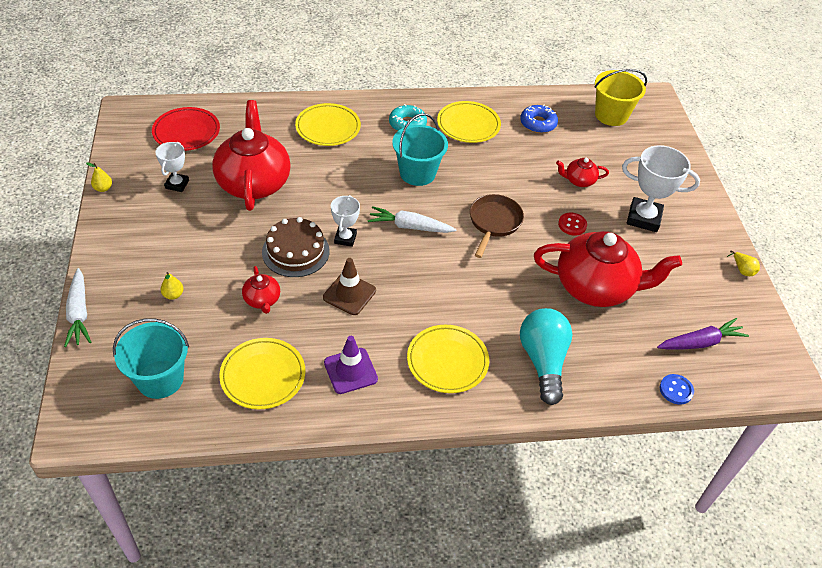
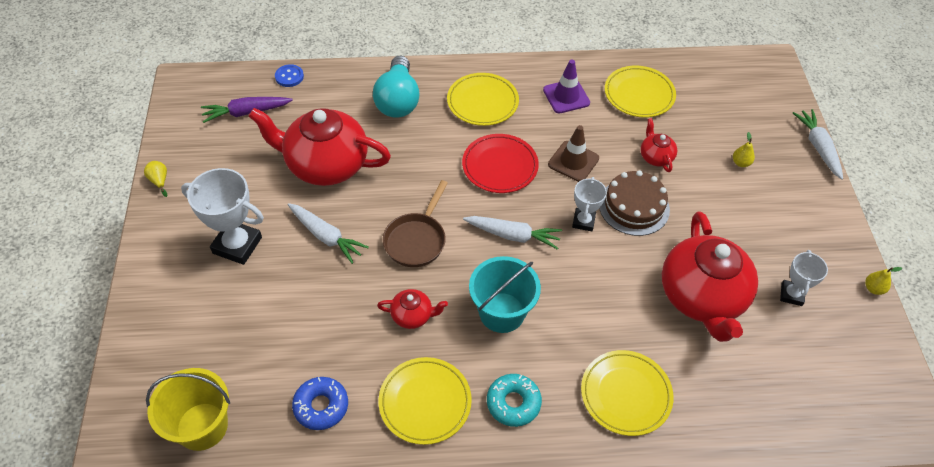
camera: 175 degrees left, 5 degrees up
turquoise bucket [113,318,189,399] -> none
red plate [152,107,220,151] -> red plate moved to [462,134,539,193]
red teapot [556,158,609,187] -> red teapot moved to [377,289,448,329]
red button [558,213,587,236] -> white carrot [288,203,369,264]

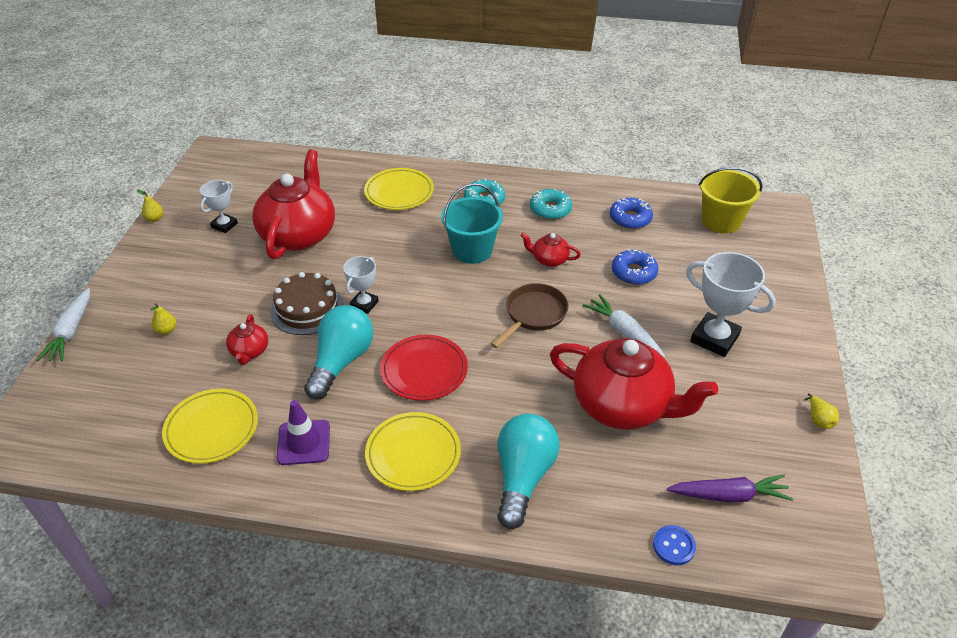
camera: 165 degrees left, 10 degrees down
yellow plate [379,357,472,445] -> turquoise donut [530,189,572,220]
white carrot [463,216,562,250] -> none
brown traffic cone [548,125,599,182] -> turquoise light bulb [304,305,373,400]
none -> blue donut [612,249,658,285]

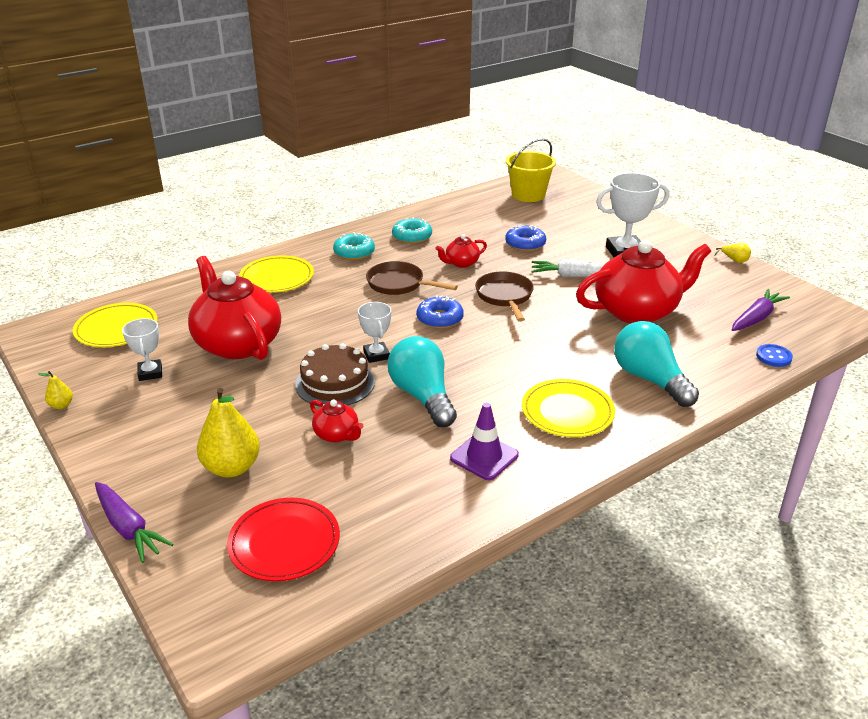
camera: 45 degrees left, 10 degrees down
white carrot [37,288,90,362] -> purple carrot [95,482,173,563]
yellow pear [151,303,176,335] -> yellow pear [197,388,260,477], size x2.16
yellow plate [162,389,258,464] -> yellow plate moved to [73,303,157,347]
red plate [380,335,468,401] -> red plate moved to [227,498,340,581]
turquoise bucket [441,183,503,264] -> brown pan [366,261,458,295]
blue donut [610,198,653,229] -> blue donut moved to [417,295,464,329]

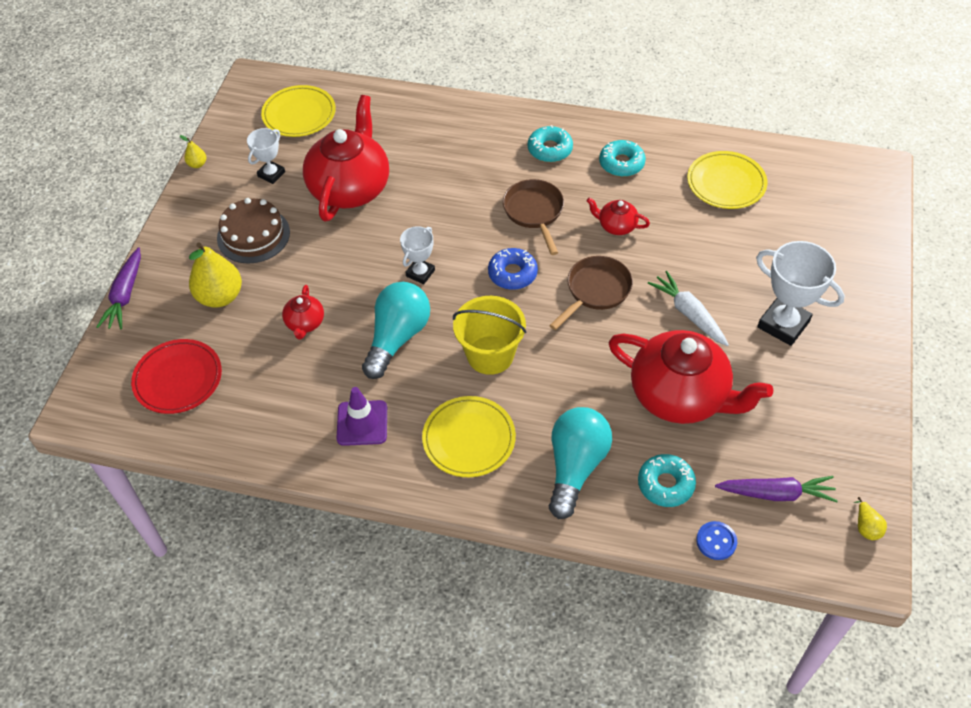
camera: 50 degrees right, 20 degrees up
yellow plate [239,255,314,293] -> yellow plate moved to [687,151,767,209]
brown cake [295,343,375,407] -> brown cake moved to [217,198,290,264]
blue donut [505,225,546,251] -> none
yellow bucket [506,138,556,202] -> yellow bucket moved to [453,296,527,375]
yellow pear [714,243,751,263] -> yellow pear moved to [854,497,887,540]
none -> turquoise donut [638,454,696,507]

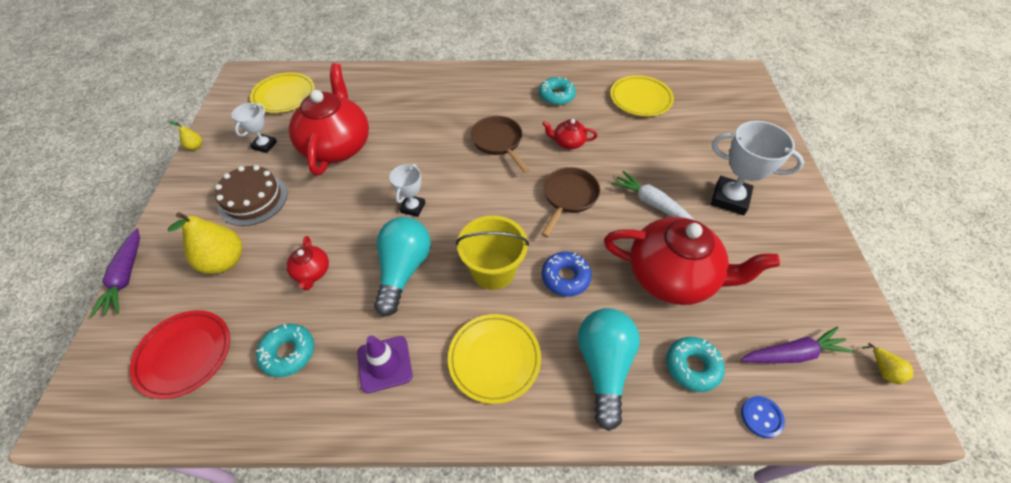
camera: 15 degrees left, 0 degrees up
blue donut [488,248,538,290] -> blue donut moved to [542,252,592,297]
turquoise donut [528,125,573,162] -> turquoise donut moved to [256,324,314,377]

